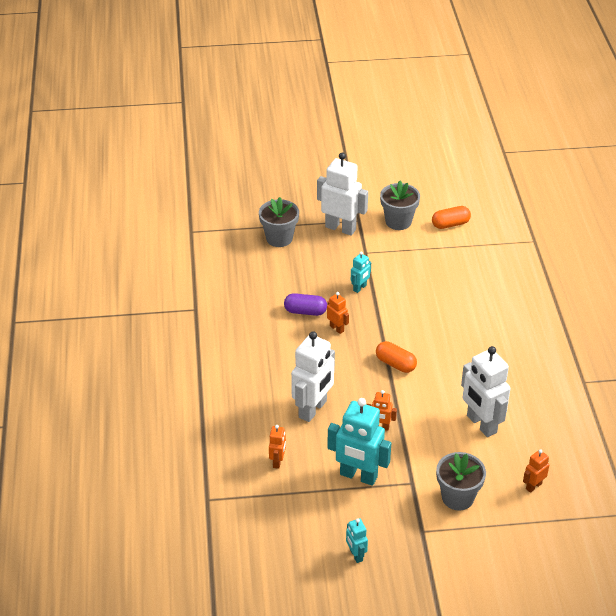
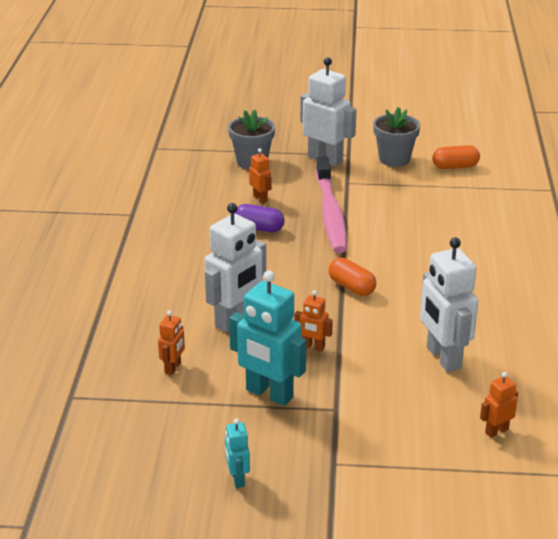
camera: 10 degrees right, 10 degrees down
orange robot [327,292,349,334] -> orange robot moved to [249,148,271,203]
turquoise robot [351,251,371,293] -> pink toothbrush [316,156,347,253]
grey flower pot [436,452,486,510] -> none

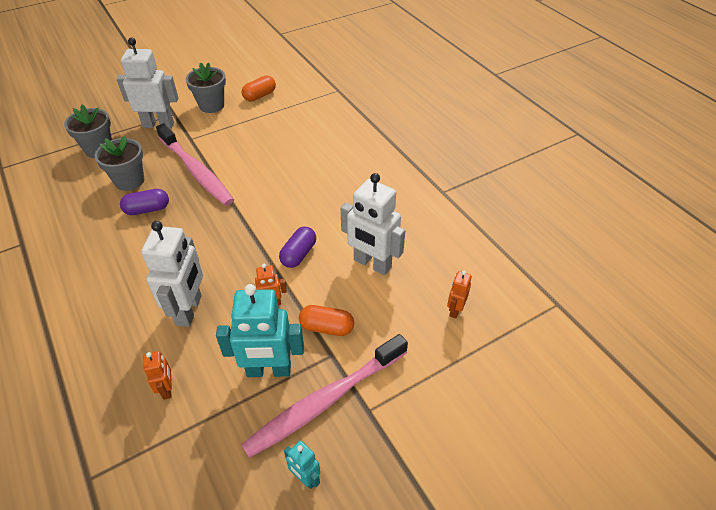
camera: 35 degrees left, 15 degrees up
orange robot [249,148,271,203] -> grey flower pot [95,136,144,191]
orange capsule [328,258,376,296] -> orange capsule moved to [299,305,354,336]
none -> pink toothbrush [241,334,408,458]
none -> purple capsule [279,227,316,268]

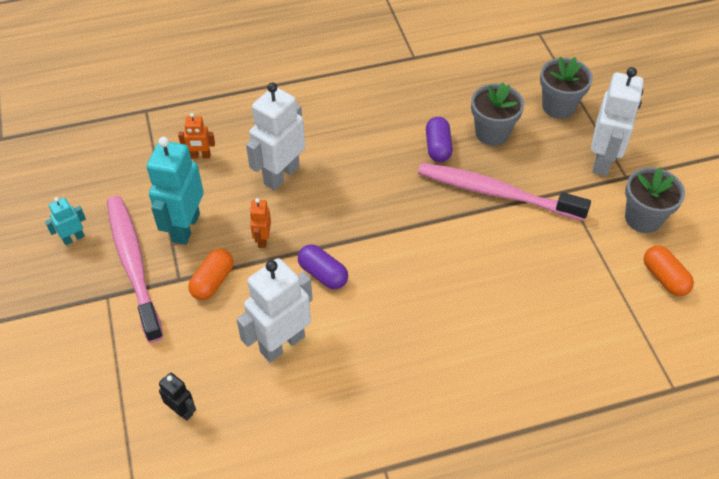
camera: 105 degrees right, 5 degrees up
white robot [141,221,203,327] -> white robot turned 105 degrees clockwise [246,83,305,190]
pink toothbrush [156,123,234,206] -> pink toothbrush turned 45 degrees clockwise [418,163,591,221]
orange robot [447,271,472,319] -> black robot [159,373,196,421]

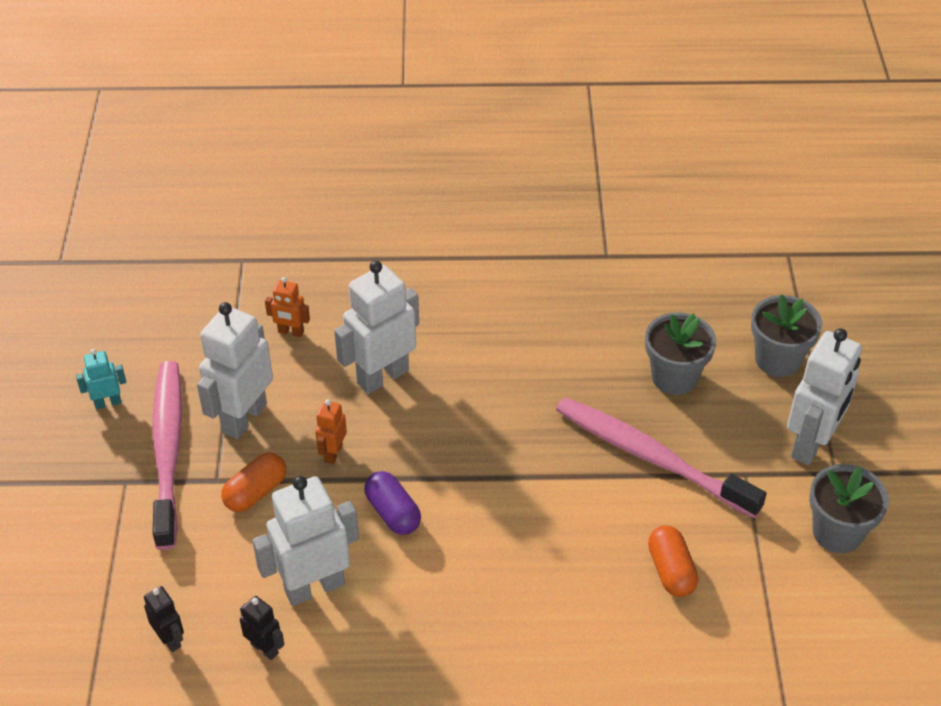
camera: 15 degrees right, 5 degrees down
turquoise robot [147,137,204,245] -> white robot [197,302,273,439]
purple capsule [426,117,453,162] -> none
orange capsule [644,246,694,296] -> orange capsule moved to [648,525,698,597]
none -> black robot [240,596,285,660]

